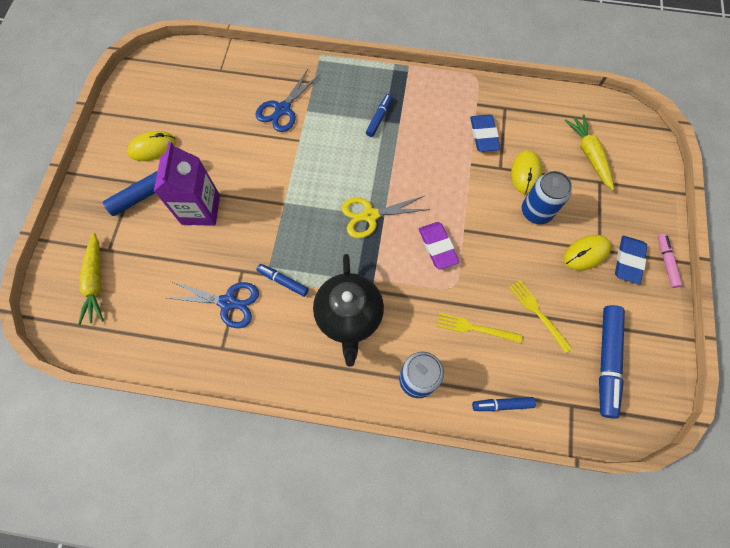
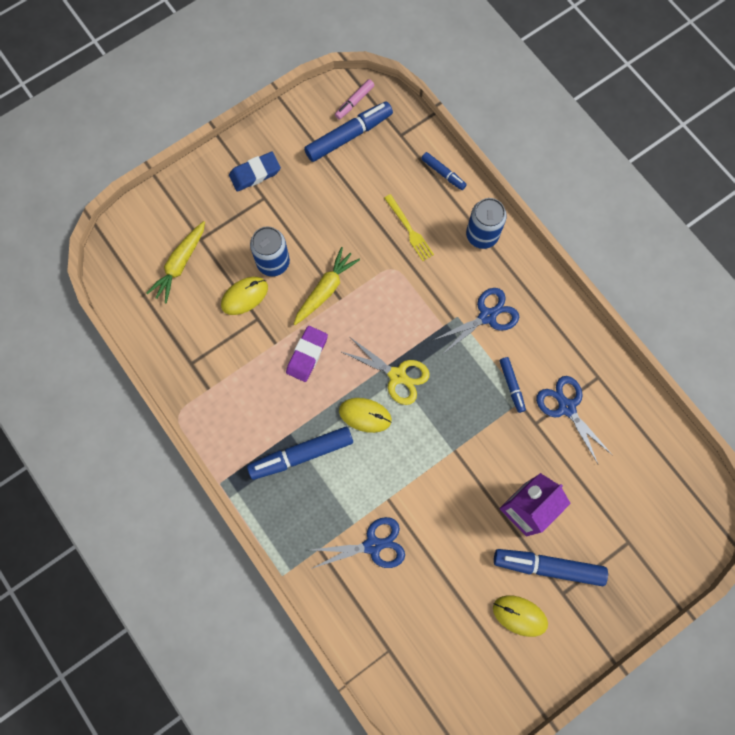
camera: 135 degrees left, 5 degrees up
yellow carrot [78,233,104,325] -> yellow carrot moved to [294,247,360,325]
black teapot [313,254,384,367] -> blue scissors [434,288,519,355]
blue marker [366,94,392,137] -> blue marker [247,427,353,480], size x1.84
purple eraser [419,222,459,270] -> purple eraser moved to [286,326,328,382]
blue eraser [470,115,501,152] -> none
yellow fork [509,280,572,353] -> none
yellow mouse [564,235,611,271] -> yellow mouse moved to [339,398,392,433]
pink marker [658,233,683,288] -> pink marker moved to [335,79,374,120]

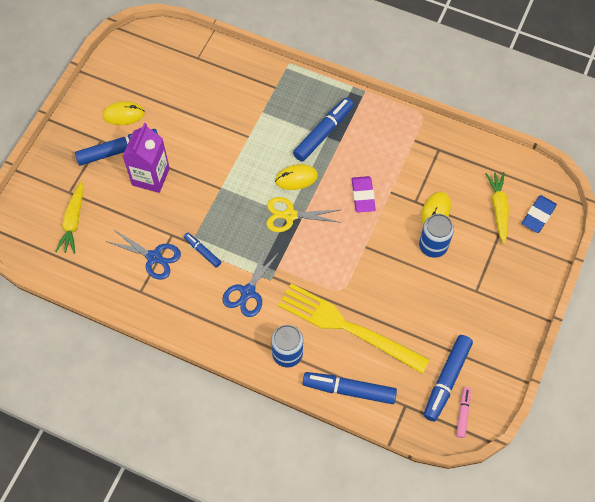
camera: 150 degrees right, 10 degrees down
blue eraser [229,152,281,192] -> blue eraser moved to [522,195,557,233]
yellow carrot [294,247,360,325] -> yellow carrot moved to [55,182,83,254]
blue scissors [311,517,405,569] -> none
yellow fork [384,194,434,261] -> yellow fork [278,284,430,374], size x2.25
blue marker [421,152,467,190] -> blue marker [303,372,397,404], size x1.84

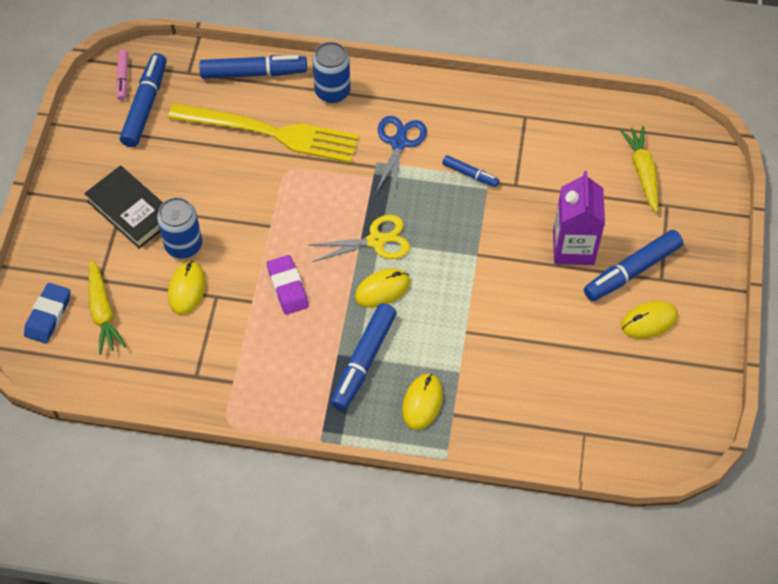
camera: 165 degrees right, 5 degrees down
blue scissors [105,229,181,280] -> none
none -> black book [84,165,163,249]
none -> yellow mouse [402,373,443,430]

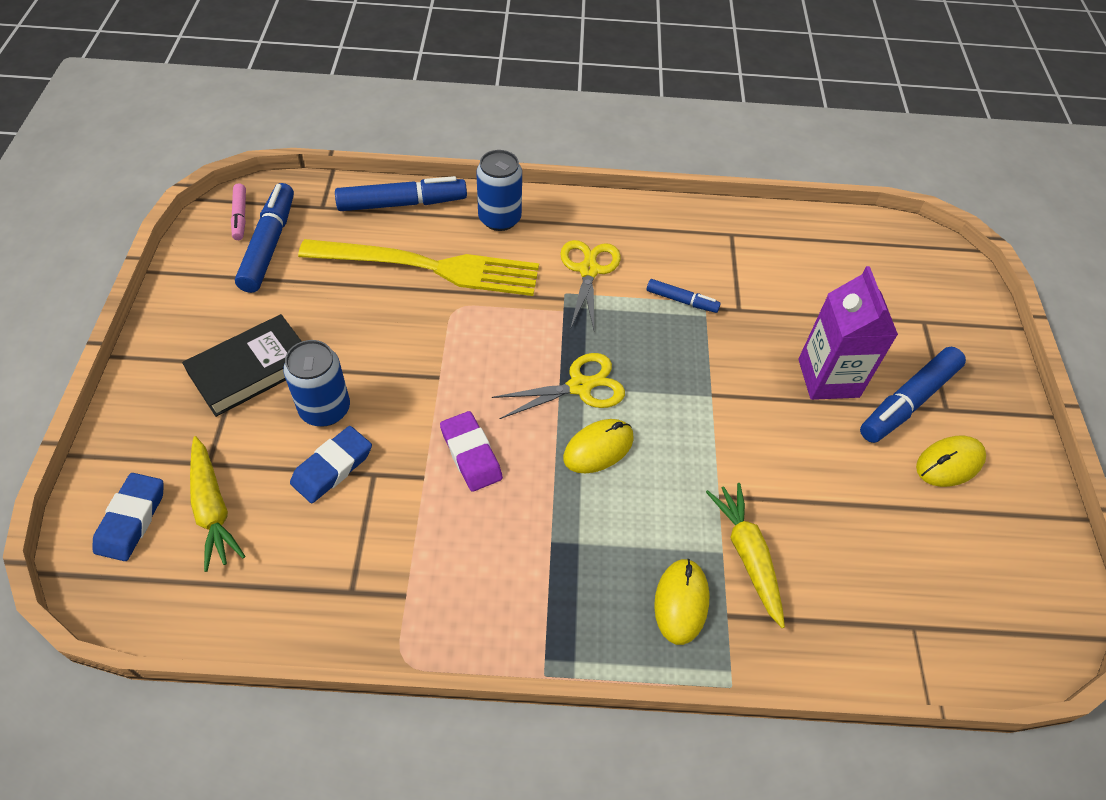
camera: 10 degrees left, 5 degrees down
black book [84,165,163,249] -> black book turned 75 degrees counterclockwise [182,314,302,417]
yellow mouse [168,261,206,315] -> blue eraser [290,426,372,503]
blue marker [331,303,397,411] -> none
blue scissors [376,116,427,198] -> yellow scissors [560,240,621,330]
yellow carrot [620,126,658,212] -> yellow carrot moved to [706,483,785,628]

